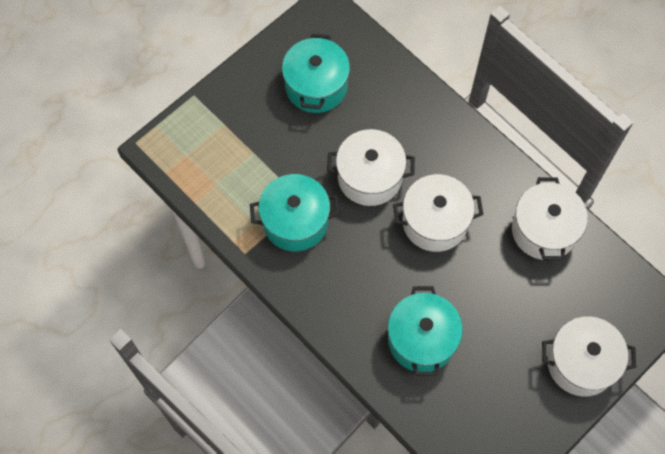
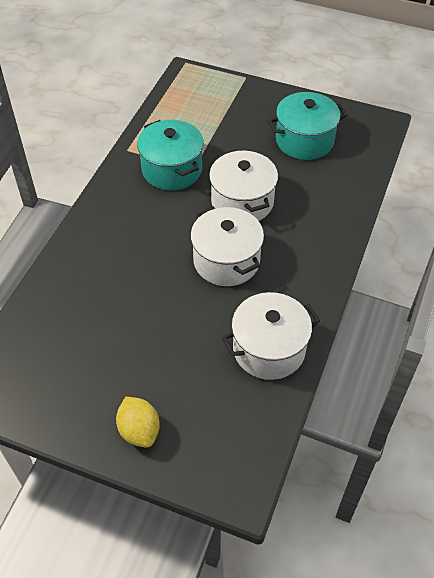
camera: 65 degrees right, 15 degrees down
turquoise pot [388,286,463,376] -> none
white pot [542,316,636,397] -> yellow lemon [116,397,160,448]

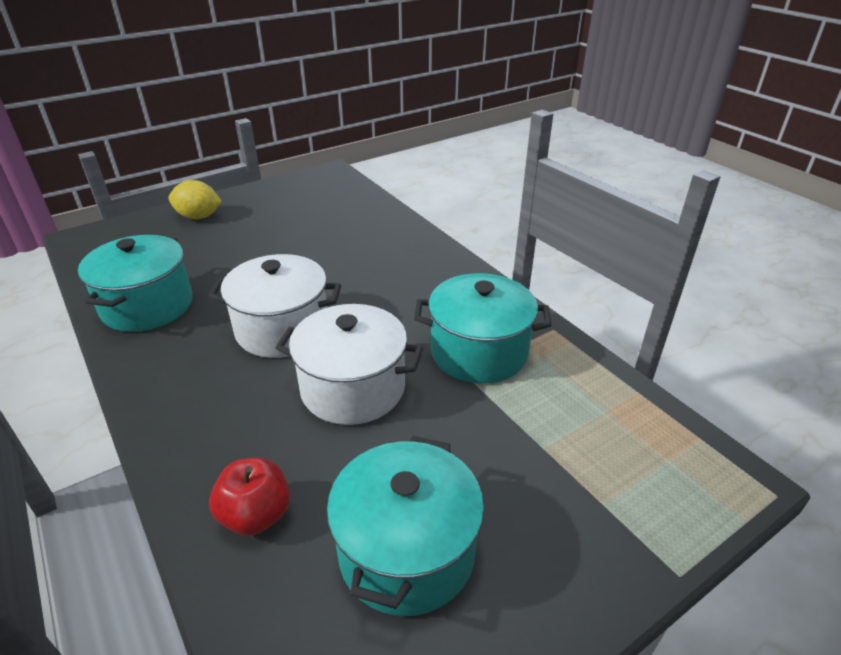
camera: 125 degrees right, 15 degrees down
white pot [222,292,320,380] -> turquoise pot [78,235,193,332]
none -> red apple [209,458,290,536]

